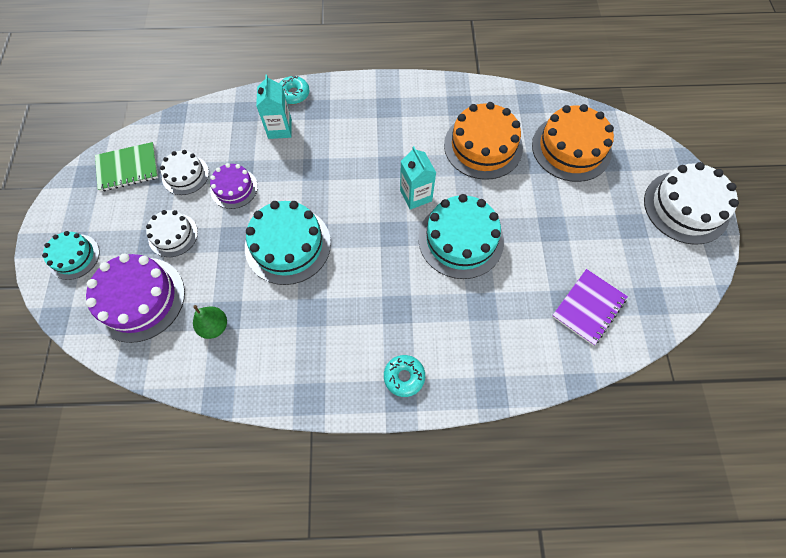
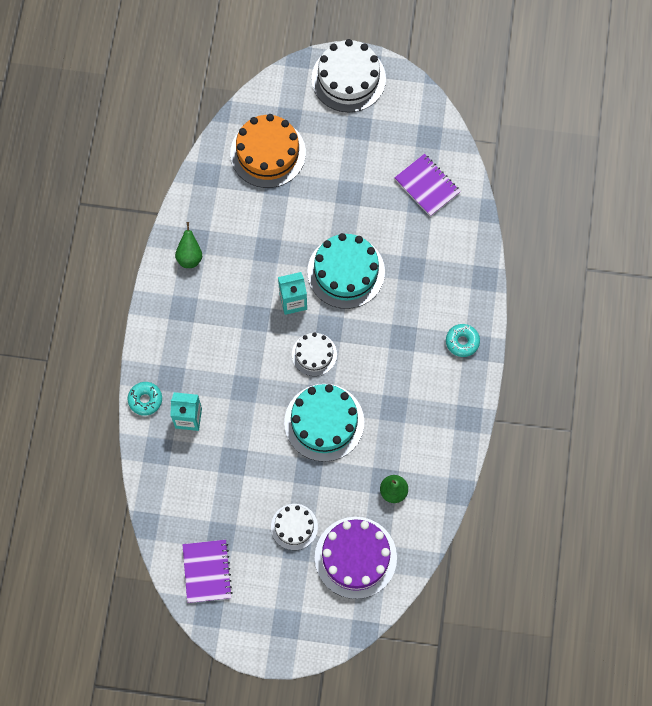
camera: 80 degrees left, 5 degrees up
turquoise cake [42,231,100,280] -> none
green notebook [95,142,158,192] -> purple notebook [182,540,232,603]
white cake [160,150,209,195] -> white cake moved to [292,332,337,376]
purple cake [210,163,258,209] -> none
orange cake [444,102,523,180] -> none
none -> green pear [175,222,202,268]

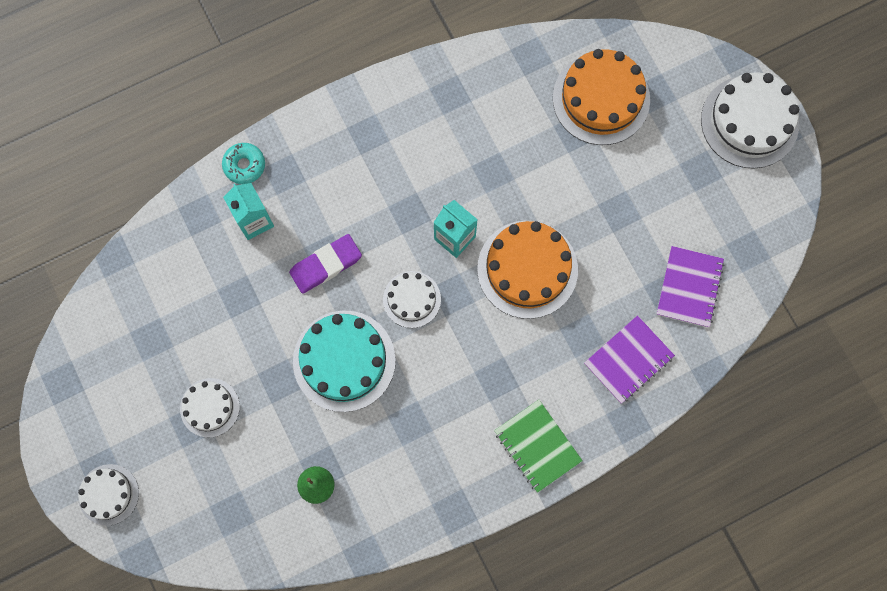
camera: 55 degrees right, 5 degrees up
green pear [175,222,202,268] -> none
purple notebook [182,540,232,603] -> purple notebook moved to [584,315,675,404]
turquoise cake [307,233,385,309] -> orange cake [477,221,578,319]
purple cake [315,517,397,599] -> none
turquoise donut [446,324,480,357] -> green notebook [494,400,583,493]
none -> white cake [78,464,139,525]
none -> purple eraser [289,234,362,294]

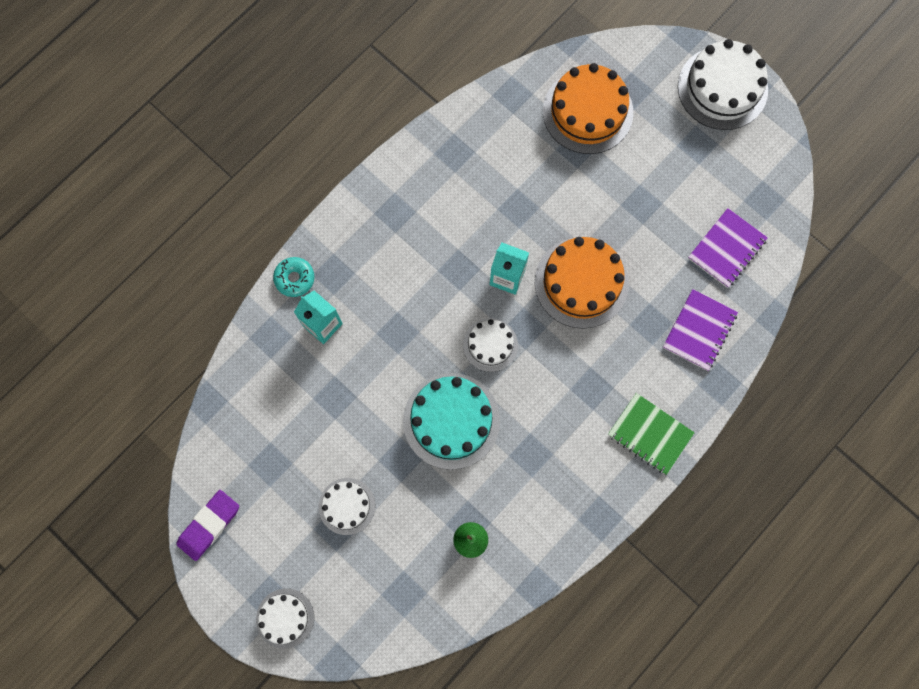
camera: 20 degrees left, 0 degrees up
purple eraser [289,234,362,294] -> purple eraser moved to [177,490,239,561]
purple notebook [656,246,725,328] -> purple notebook turned 45 degrees clockwise [688,208,768,288]

